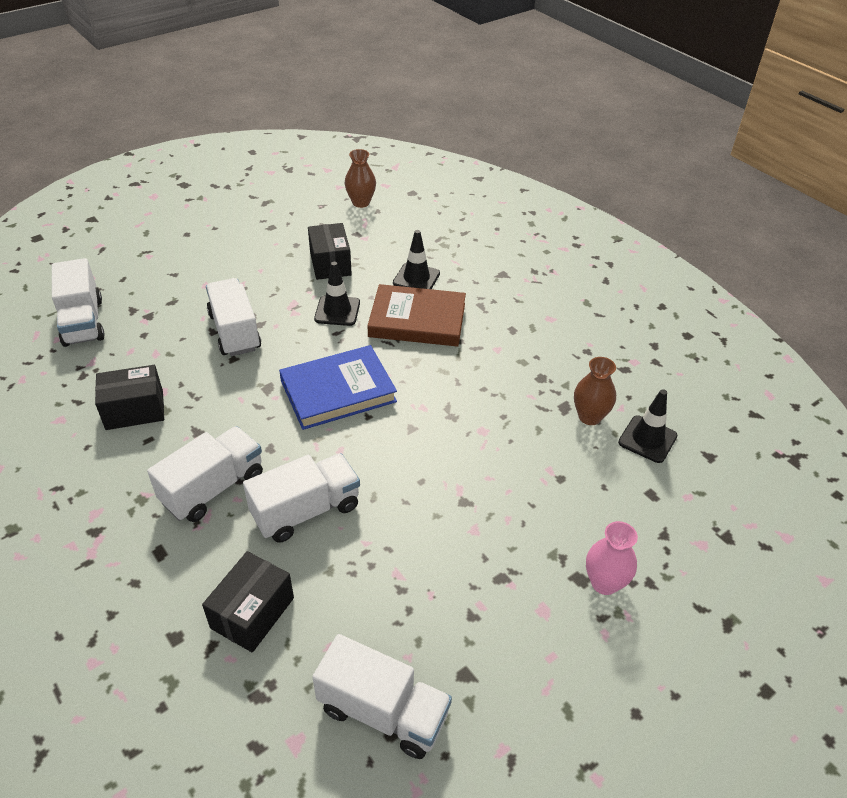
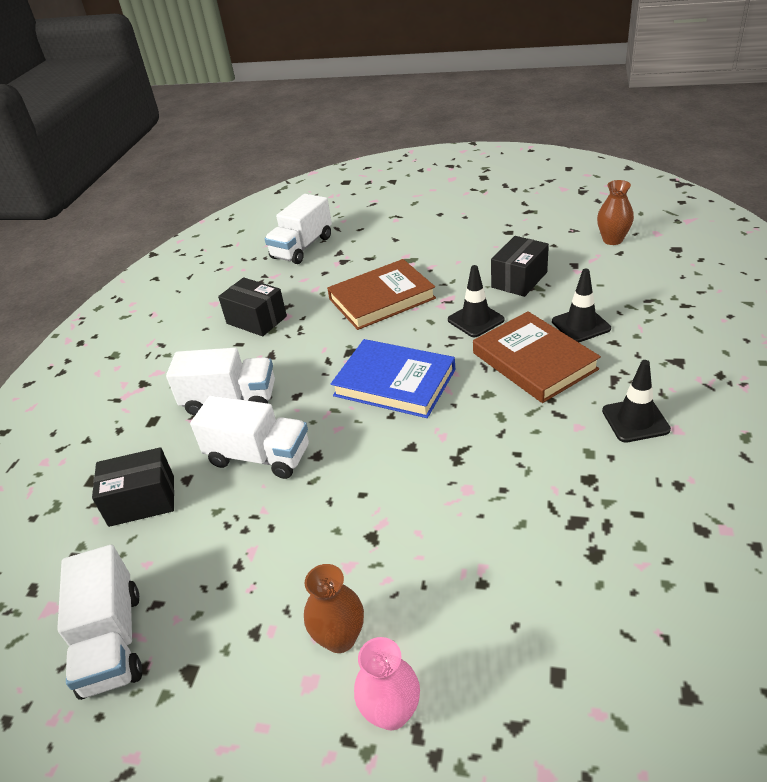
camera: 55 degrees right, 5 degrees down
white truck [206,278,261,356] -> brown book [327,259,436,330]
brown vase [574,357,616,425] -> brown vase moved to [304,564,364,653]
black traffic cone [618,389,678,463] -> black traffic cone moved to [602,360,671,443]

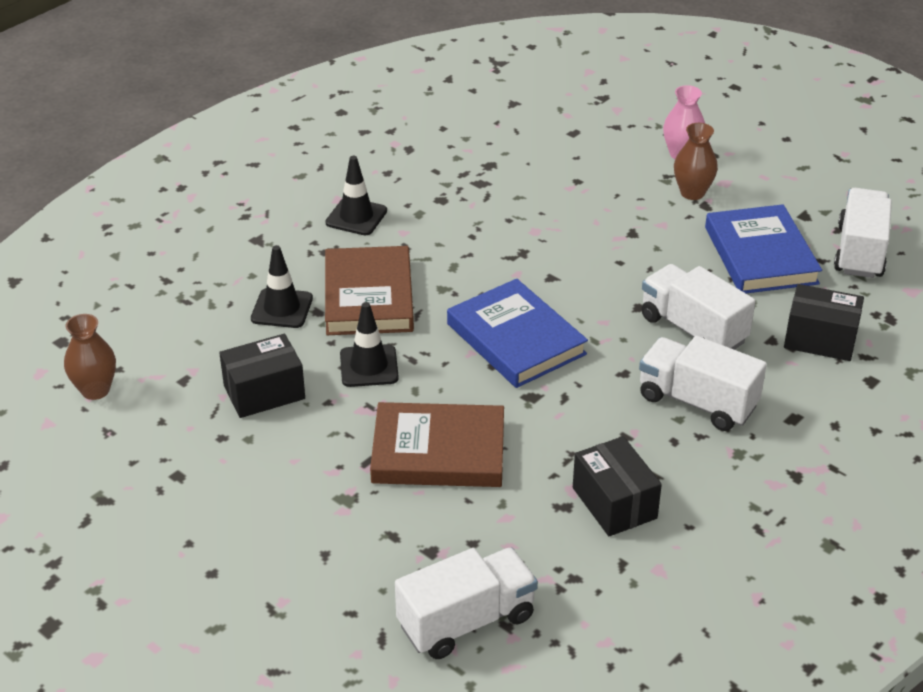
camera: 155 degrees left, 0 degrees up
none -> blue book [705,204,822,293]

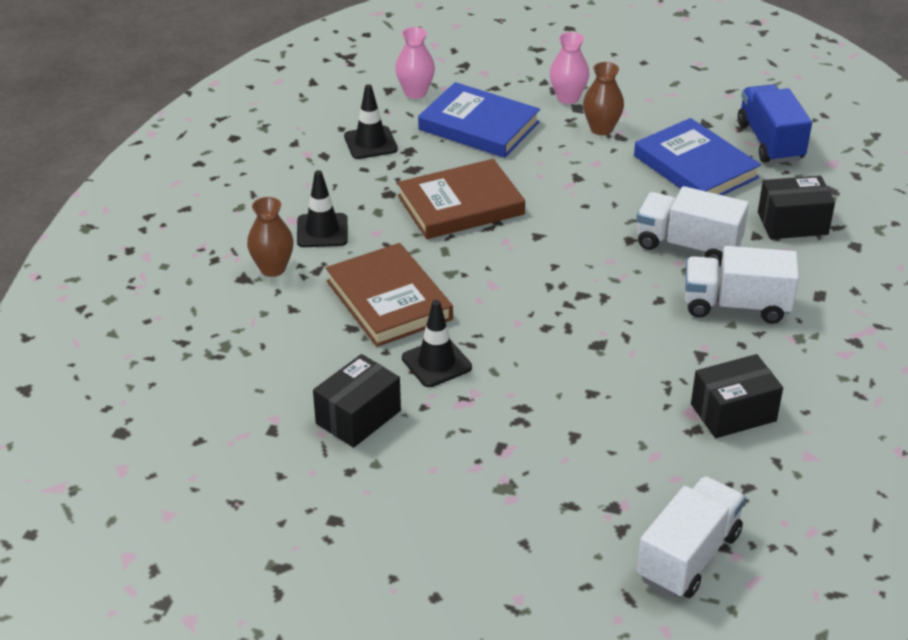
camera: 25 degrees left, 0 degrees up
brown vase [64,314,116,400] -> brown vase moved to [247,197,294,277]
black traffic cone [251,245,313,328] -> black traffic cone moved to [344,84,398,159]
brown book [370,402,504,487] -> brown book moved to [397,159,525,239]
blue book [447,279,588,388] -> blue book moved to [418,82,540,158]
black box [573,436,662,536] -> black box turned 60 degrees counterclockwise [691,354,783,438]
white truck [834,188,892,278] -> blue truck [738,84,812,163]
none -> pink vase [395,27,435,99]

